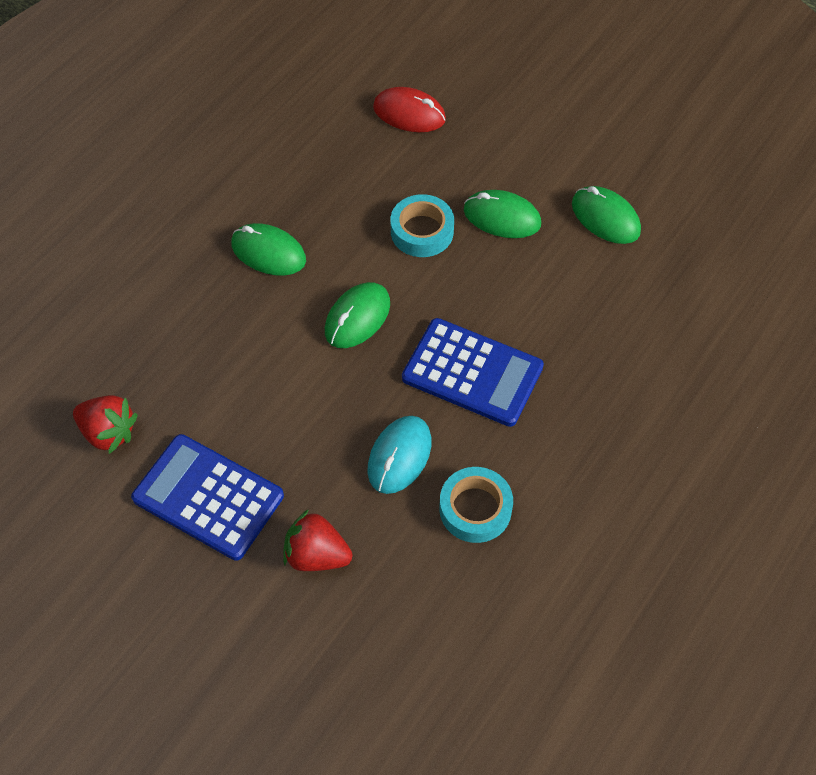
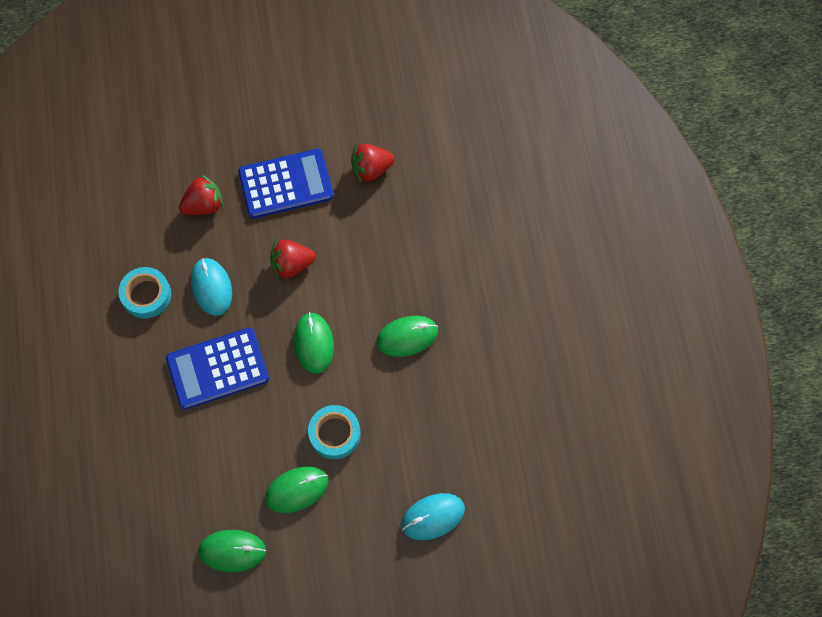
camera: 135 degrees right, 10 degrees up
red mouse [373,87,446,132] -> turquoise mouse [401,493,465,540]
none -> red strawberry [270,240,316,279]

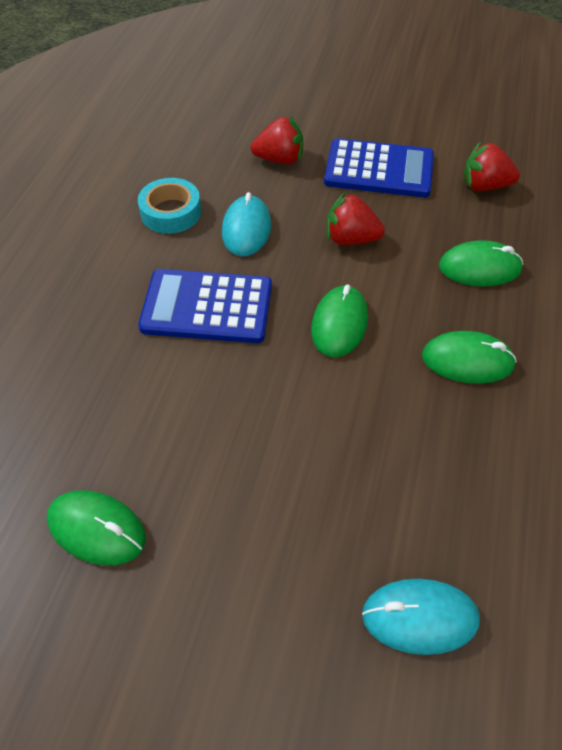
camera: 25 degrees right, 15 degrees down
green mouse [265,466,328,513] -> green mouse moved to [439,240,523,287]
turquoise tape [308,405,360,459] -> none

